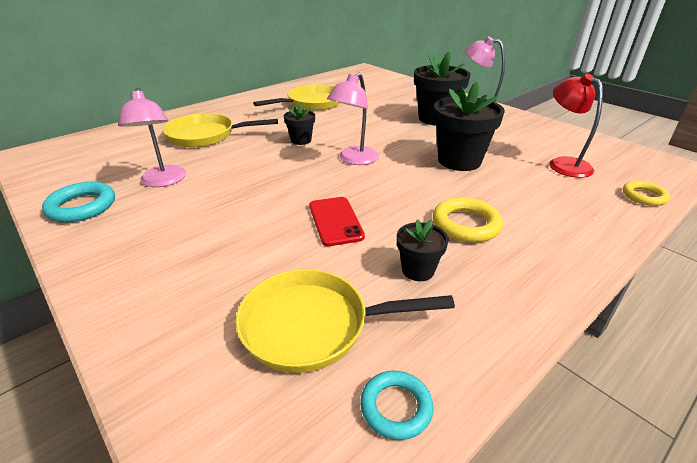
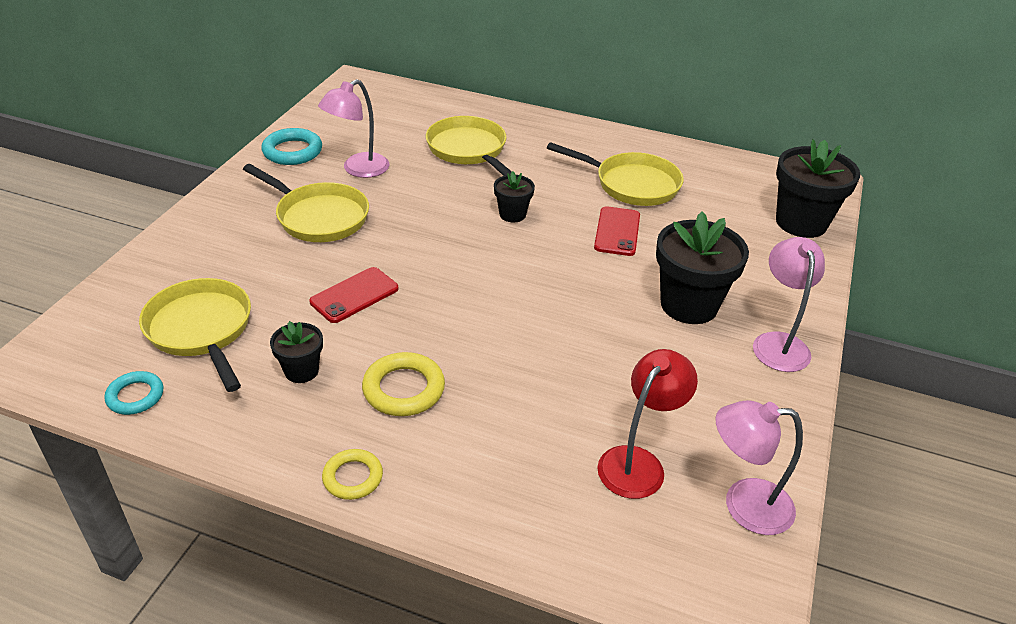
camera: 60 degrees right, 5 degrees up
pink lamp [327,73,379,165] -> pink lamp moved to [716,400,803,535]
black flower pot [433,82,505,171] -> black flower pot moved to [776,139,860,238]
yellow ring [623,181,670,206] -> yellow ring moved to [322,449,383,500]
none -> yellow pan [243,164,369,242]
none -> red phone [594,206,640,256]

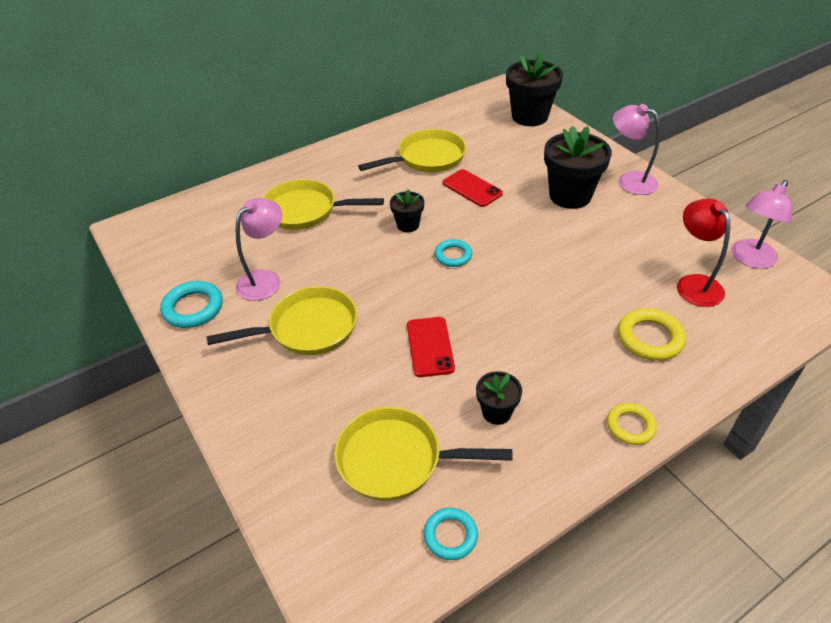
camera: 50 degrees left, 5 degrees up
pink lamp [318,79,390,178] -> pink lamp turned 135 degrees counterclockwise [236,198,282,301]
yellow ring [362,352,445,416] -> yellow ring moved to [618,308,686,361]
none -> turquoise ring [434,239,472,267]

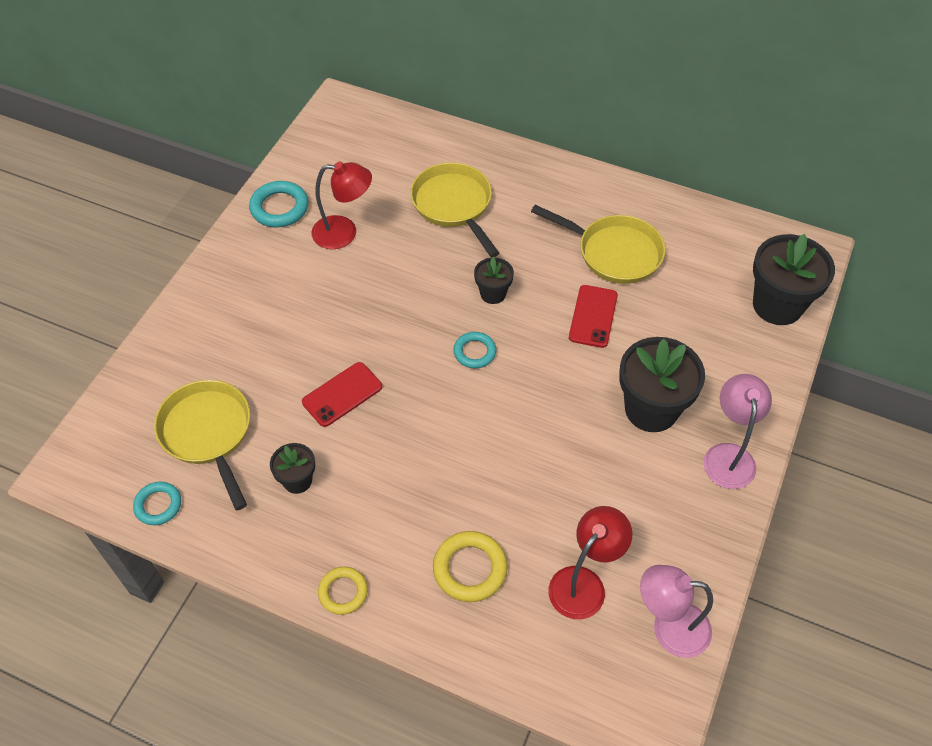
camera: 55 degrees right, 10 degrees up
yellow pan [206,286,357,355] -> none
pink lamp [236,198,282,301] -> red lamp [312,162,372,249]

